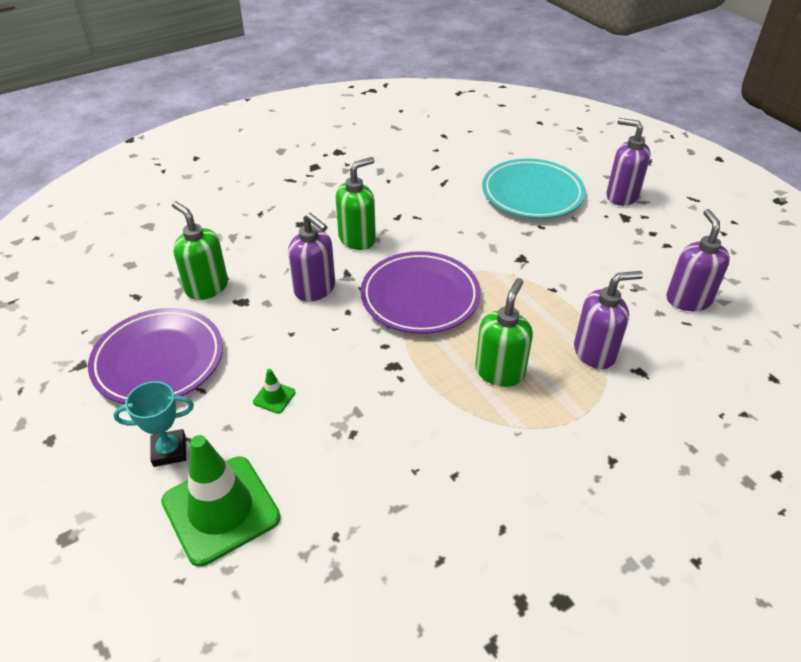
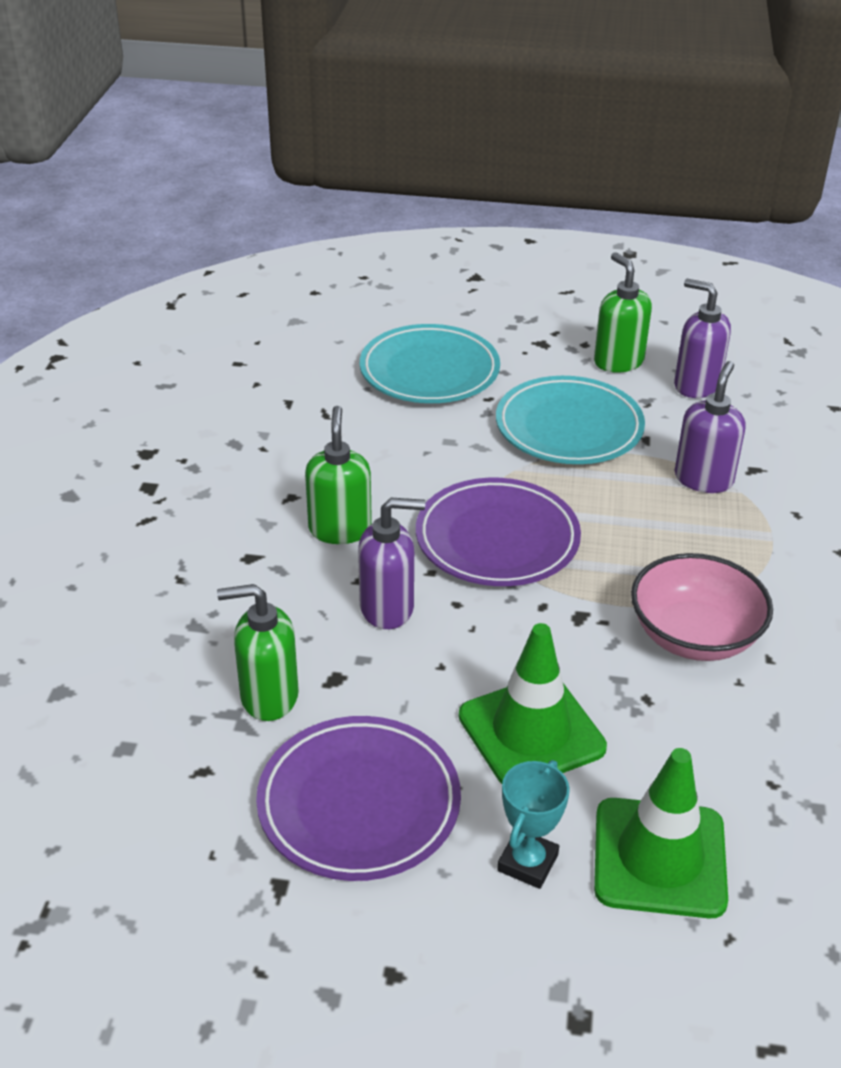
camera: 50 degrees left, 5 degrees down
green traffic cone [253,369,296,414] -> green traffic cone [459,623,607,784], size x2.50
green soap dispenser [475,278,533,387] -> green soap dispenser moved to [594,252,652,373]
purple soap dispenser [606,118,651,206] -> none
none -> turquoise plate [496,376,645,464]
none -> pink bowl [631,553,773,661]

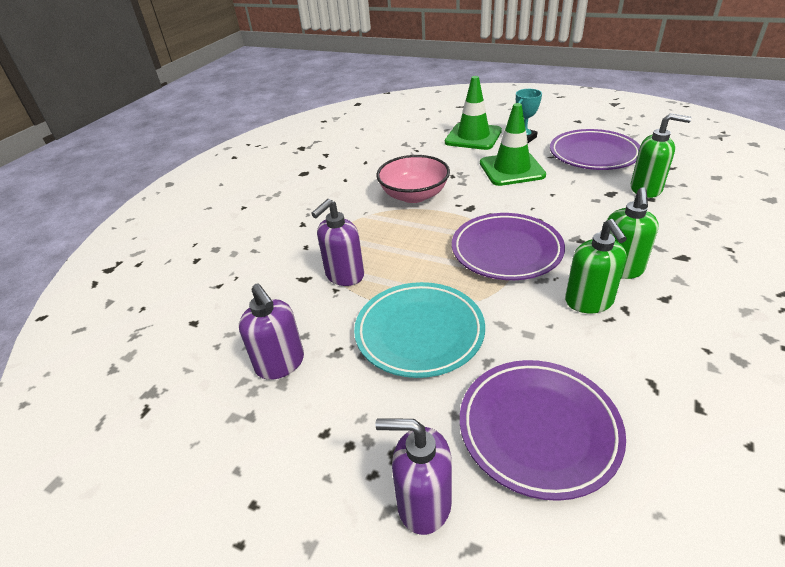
camera: 160 degrees left, 0 degrees up
purple soap dispenser [358,498,425,629] -> purple soap dispenser moved to [375,418,452,535]
turquoise plate [360,324,500,403] -> purple plate [460,360,626,501]
green soap dispenser [594,252,652,373] -> green soap dispenser moved to [565,219,627,313]

